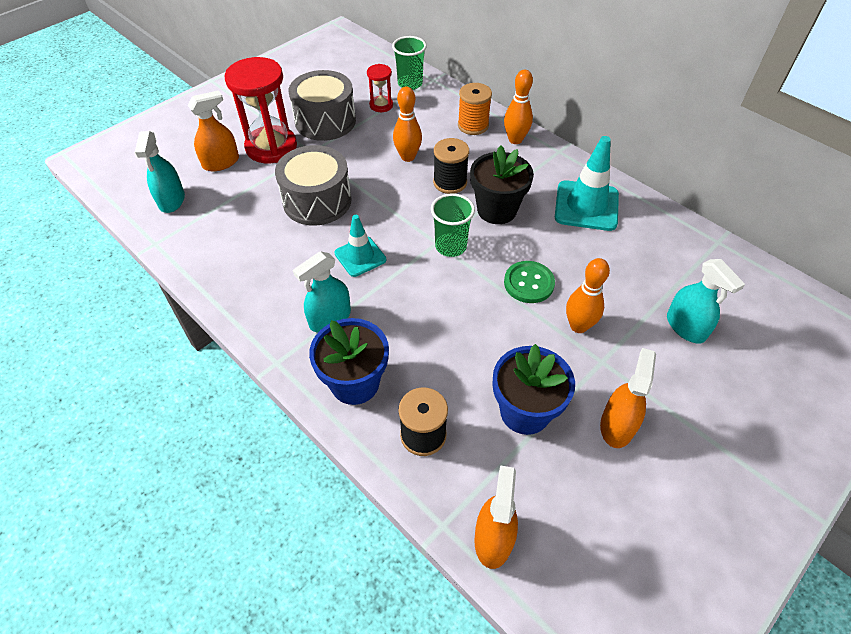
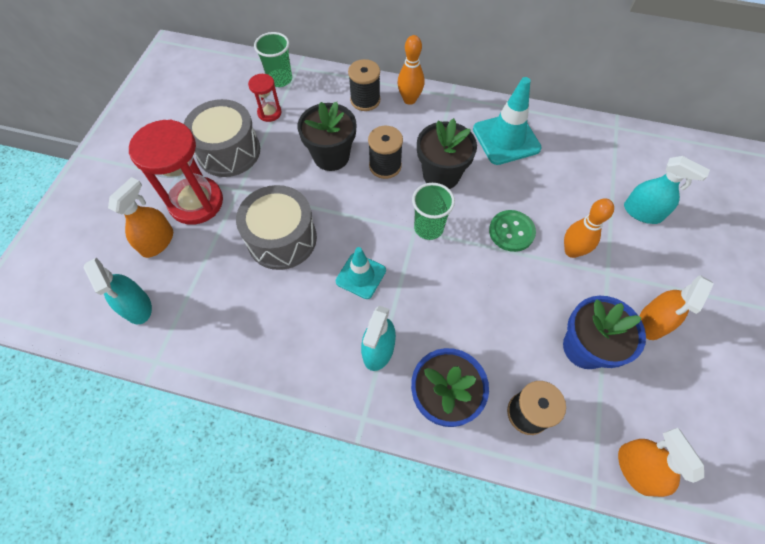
camera: 30 degrees left, 10 degrees up
orange bowling pin [393,86,422,162] -> black flower pot [297,102,356,171]
orange spool [458,83,492,135] -> black spool [348,59,380,111]
orange spray bottle [600,348,656,448] -> orange spray bottle turned 135 degrees counterclockwise [639,275,714,340]

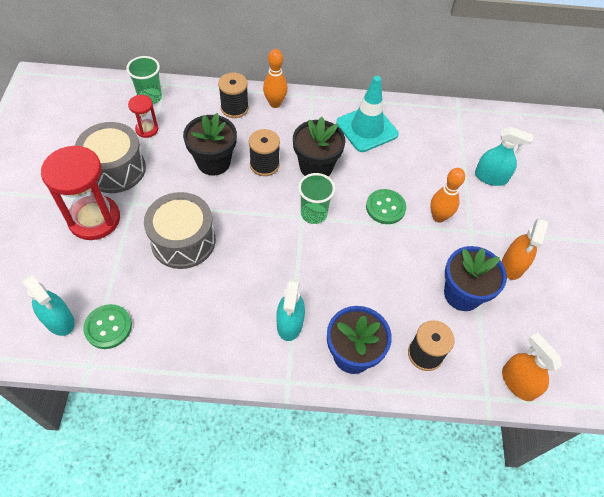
camera: 15 degrees left, 5 degrees down
orange spray bottle [108,177,173,258] -> none
turquoise traffic cone [336,247,386,299] -> none
none -> green button [83,304,132,349]

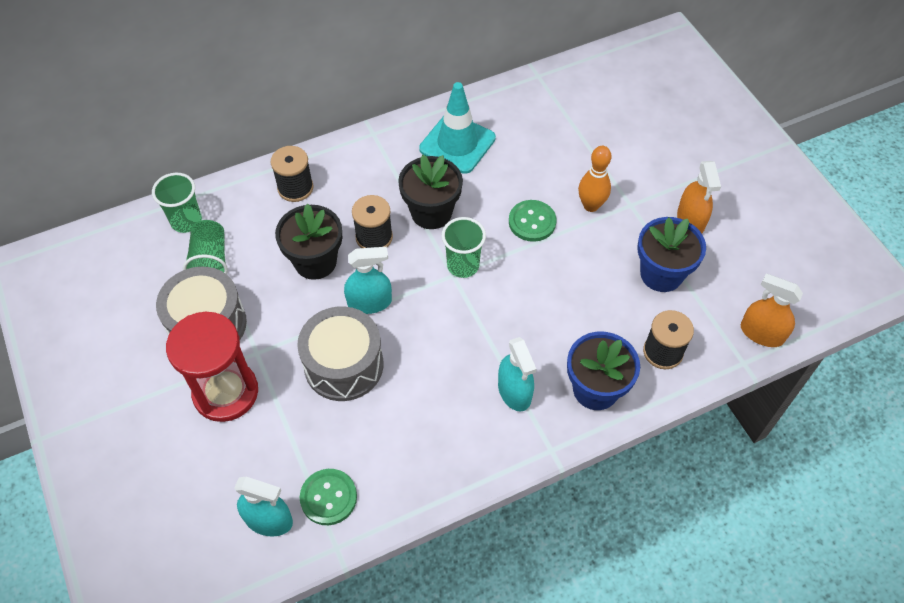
camera: 25 degrees left, 0 degrees up
red hourglass [128,95,158,138] -> green cup [183,220,228,274]
orange bowling pin [263,49,288,108] -> none
turquoise spray bottle [475,127,534,186] -> turquoise spray bottle moved to [344,247,392,314]

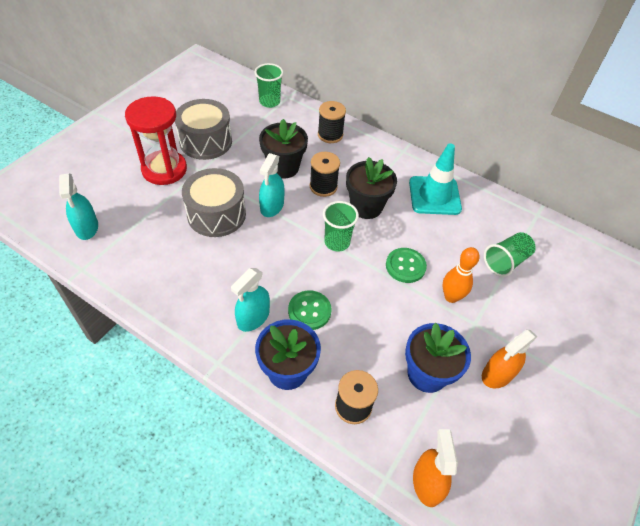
camera: 55 degrees right, 5 degrees down
green cup [183,220,228,274] -> green cup moved to [484,232,536,277]
green button [300,469,357,525] -> green button moved to [288,290,332,330]
turquoise spray bottle [344,247,392,314] -> turquoise spray bottle turned 60 degrees clockwise [259,153,284,217]

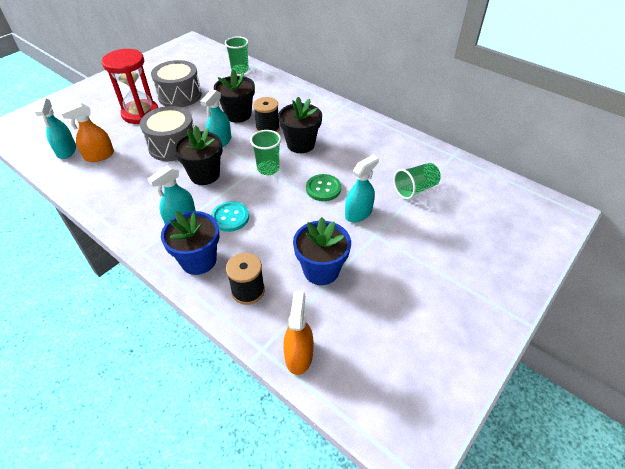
camera: 10 degrees right, 5 degrees down
green button [288,290,332,330] -> turquoise button [211,201,249,232]
black spool [318,101,346,143] -> none
turquoise traffic cone [409,143,462,215] -> none
orange bowling pin [443,247,480,303] -> turquoise spray bottle [345,155,379,223]
orange spray bottle [482,330,537,388] -> orange spray bottle moved to [61,103,114,162]
none -> black flower pot [174,126,222,185]

